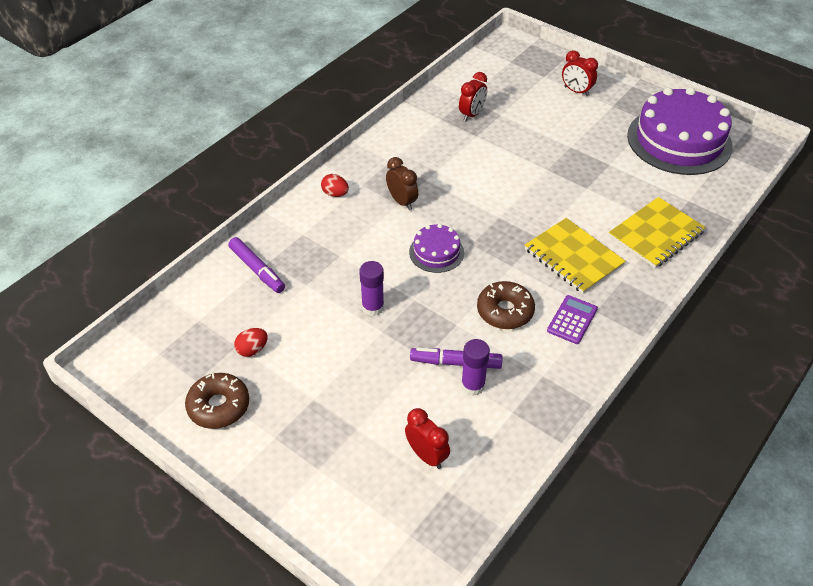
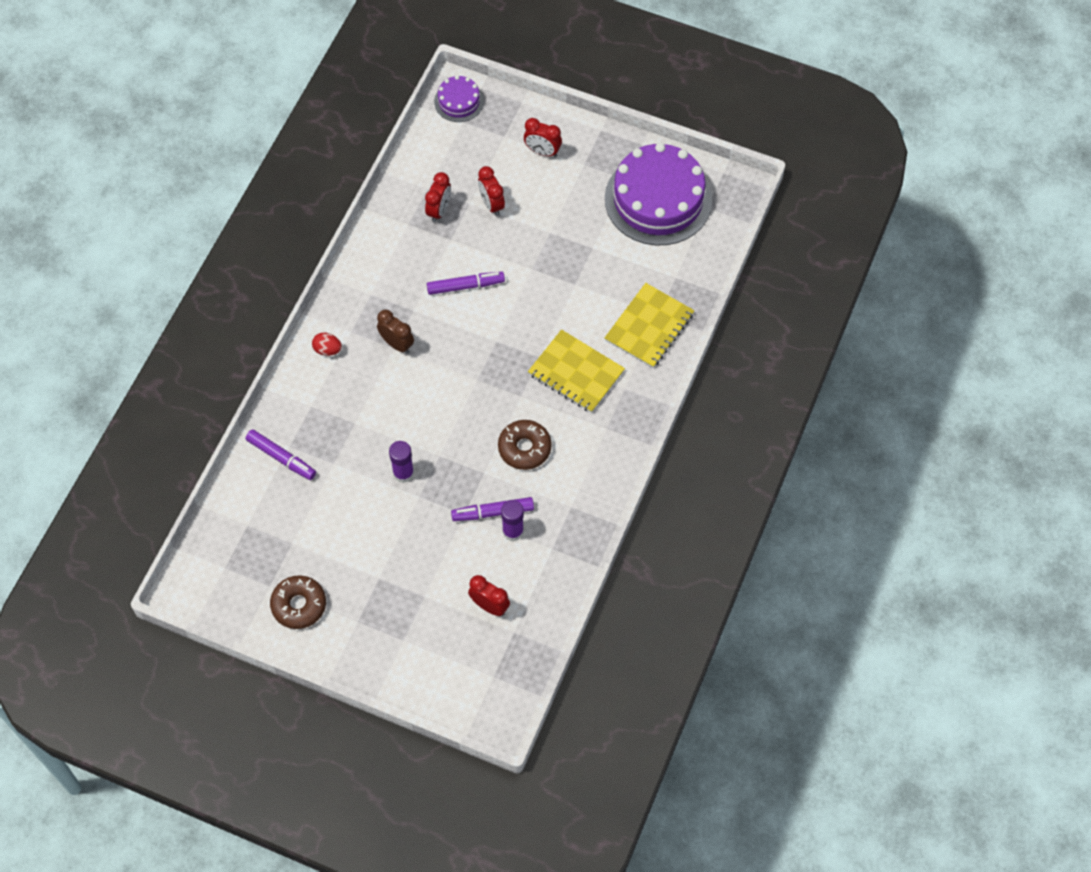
camera: 15 degrees left, 15 degrees up
red egg [234,328,268,357] -> none
purple cake [409,224,464,273] -> purple cake moved to [434,75,484,122]
purple calculator [547,295,598,344] -> none
none -> purple marker [427,272,505,295]
none -> red clock [478,166,505,216]

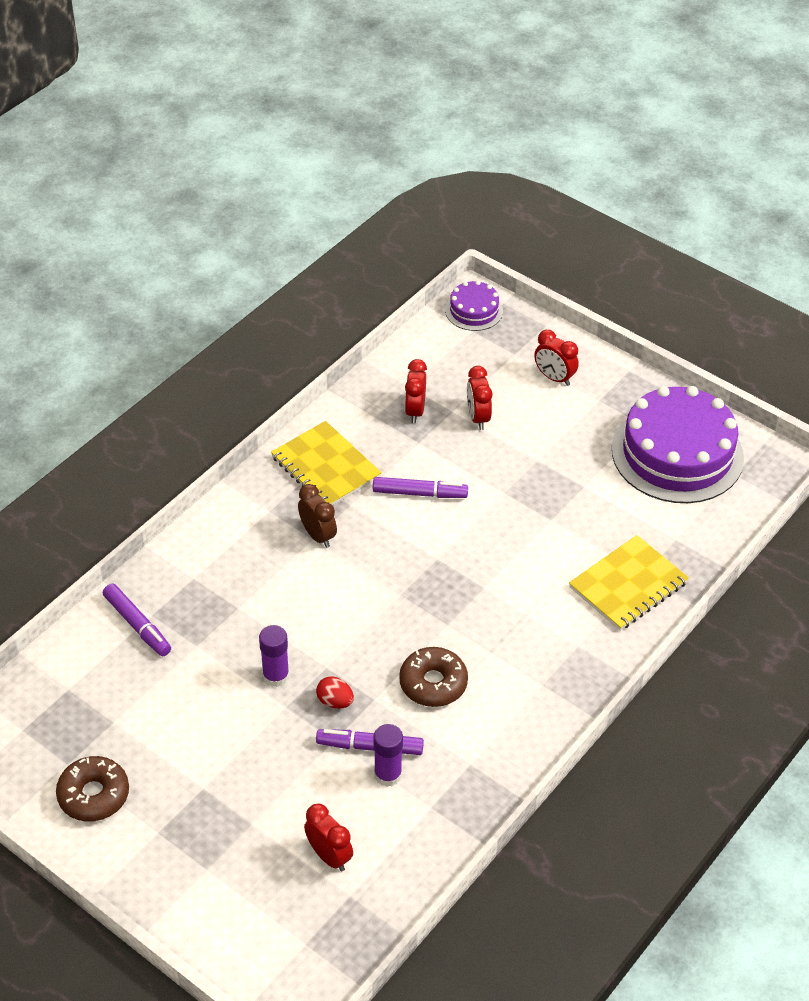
camera: 15 degrees right, 15 degrees down
red egg [312,333,342,356] -> red egg moved to [316,676,354,709]
red clock [425,172,451,223] -> red clock turned 150 degrees clockwise [405,359,427,423]
yellow notebook [528,330,625,413] -> yellow notebook moved to [271,421,382,506]

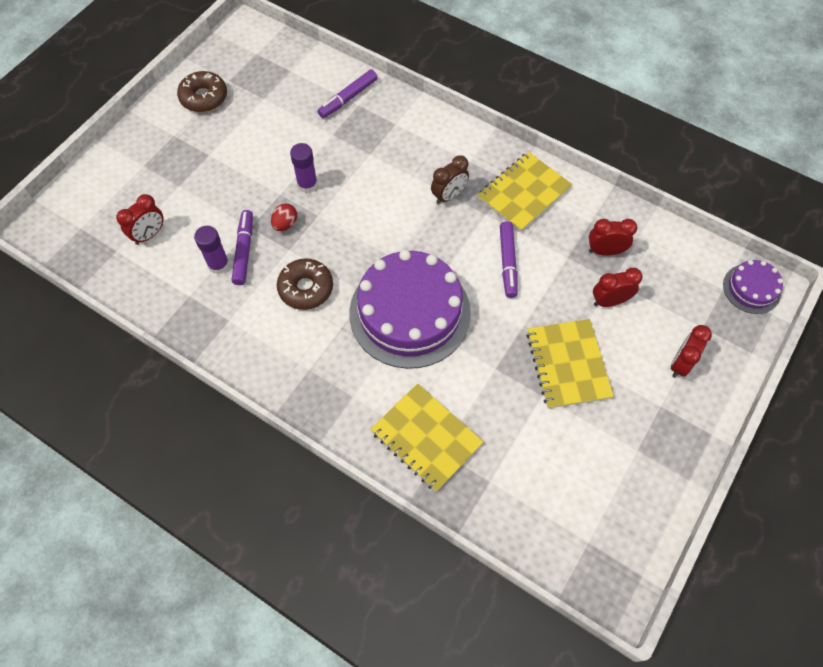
camera: 85 degrees right, 15 degrees up
purple cake [612,386,744,503] -> purple cake moved to [349,250,471,369]
none -> yellow notebook [527,319,614,409]

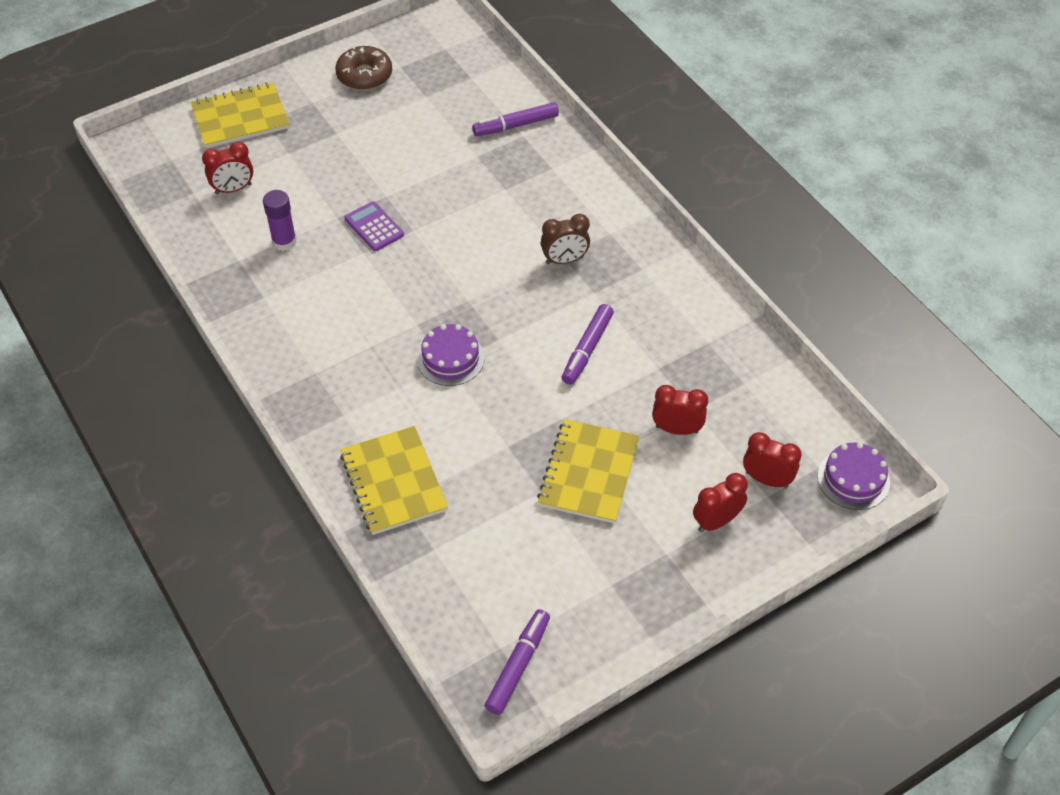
camera: 25 degrees right, 10 degrees down
purple marker [232,210,253,285] -> purple marker moved to [485,609,550,715]
red egg [271,204,297,231] -> purple calculator [344,201,404,251]
brown donut [277,258,333,310] -> none
purple glue stick [290,143,318,193] -> none
purple cake [349,250,471,369] -> purple cake [417,324,484,386], size x0.47
yellow notebook [477,152,572,232] -> yellow notebook moved to [191,82,289,148]
red clock [589,219,637,256] -> red clock moved to [743,432,802,488]

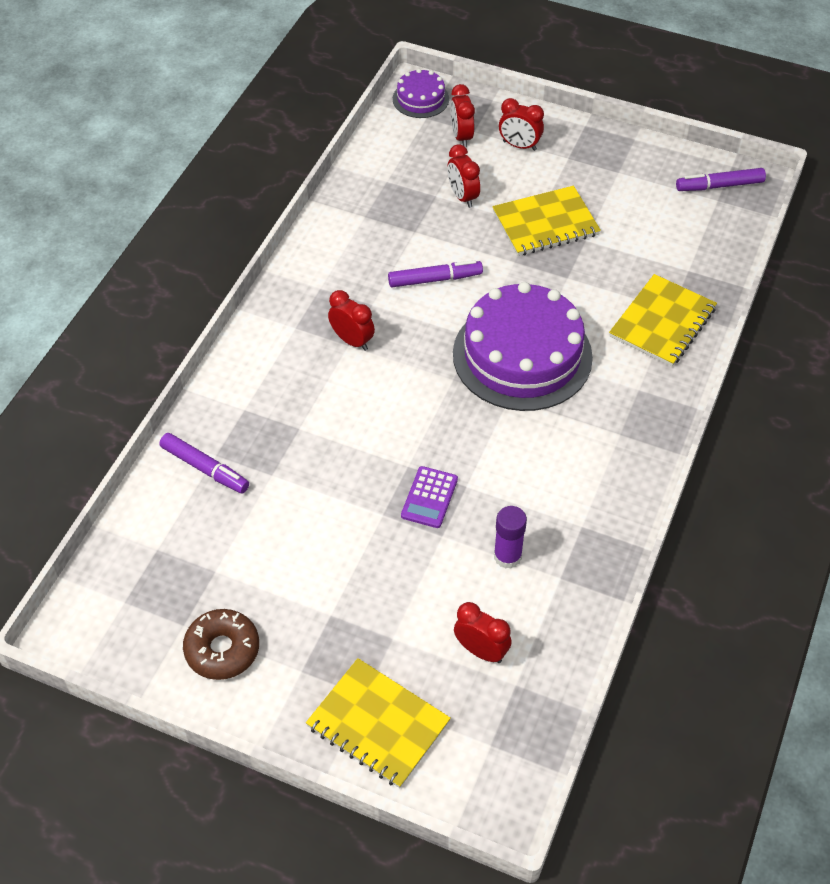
camera: 125 degrees left, 0 degrees up
purple cake [417,324,484,386] -> purple cake [453,282,593,411], size x2.11
brown clock [541,214,590,264] -> red clock [328,290,375,351]

